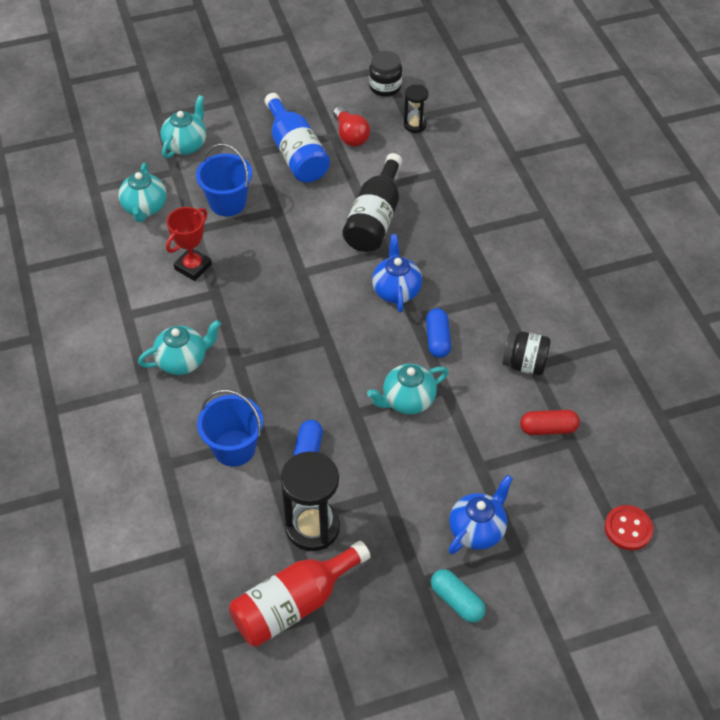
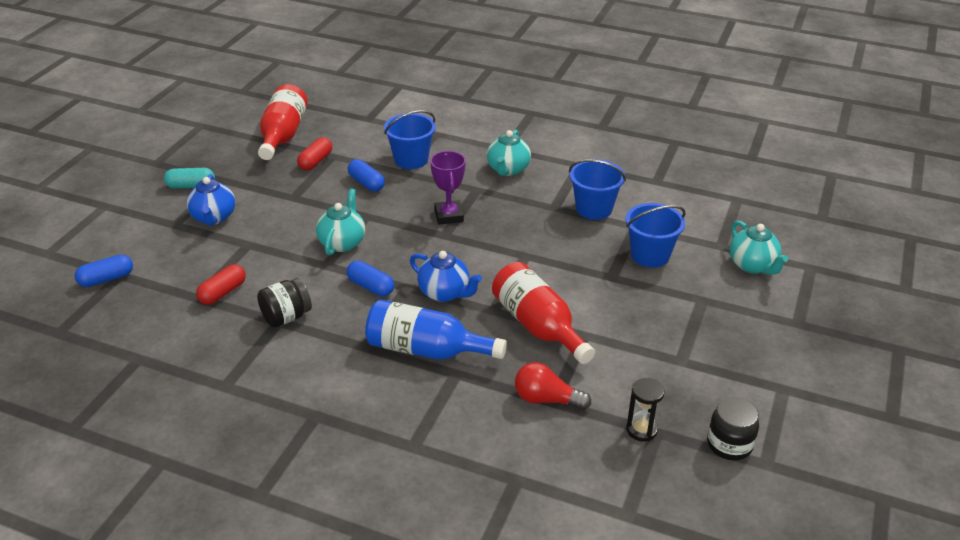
camera: 130 degrees right, 15 degrees down
turquoise teapot [119,163,166,222] -> none
red trophy [166,207,212,281] -> blue bucket [569,159,626,220]
blue bottle [265,93,330,182] -> blue bottle moved to [365,299,507,360]
black hourglass [281,451,340,551] -> red capsule [297,137,332,171]
red light bulb [333,106,370,146] -> red light bulb moved to [515,362,591,410]
black bottle [342,153,402,252] -> red bottle [492,262,595,364]
red button [605,505,653,550] -> blue capsule [75,254,133,287]
none -> purple trophy [430,151,466,225]

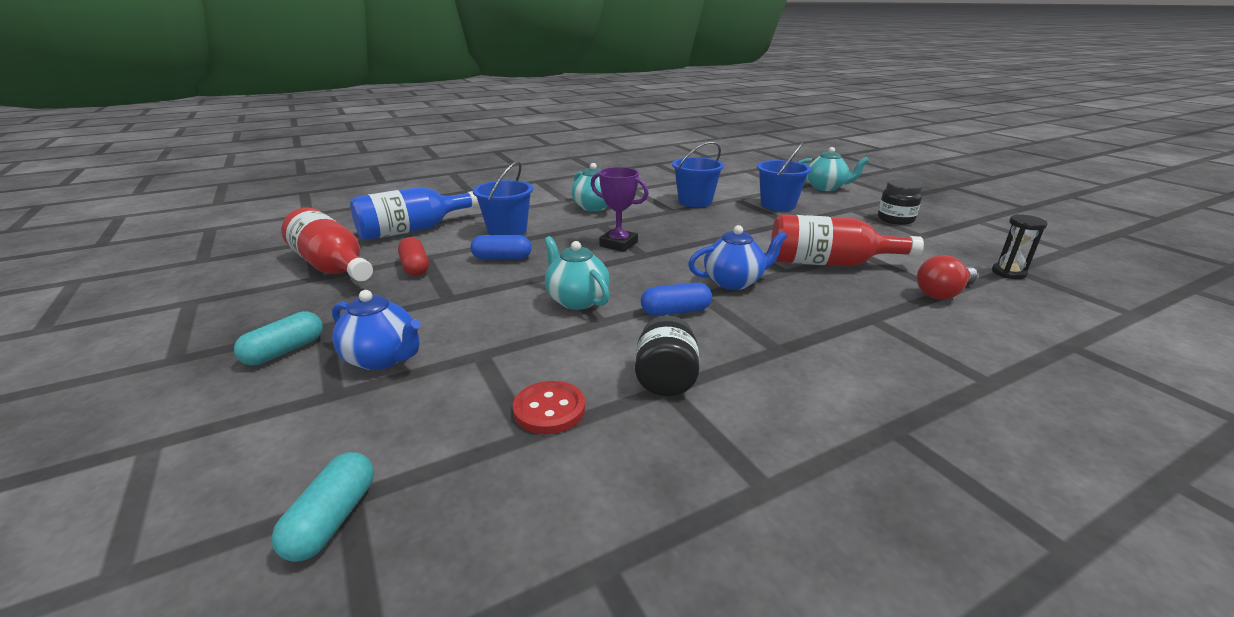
camera: 50 degrees left, 10 degrees down
blue capsule [75,254,133,287] -> turquoise capsule [271,452,374,562]
red capsule [196,264,246,305] -> red button [513,381,585,434]
blue bottle [365,299,507,360] -> blue bottle moved to [350,187,480,241]
black jar [707,397,759,460] -> black jar moved to [878,179,922,225]

